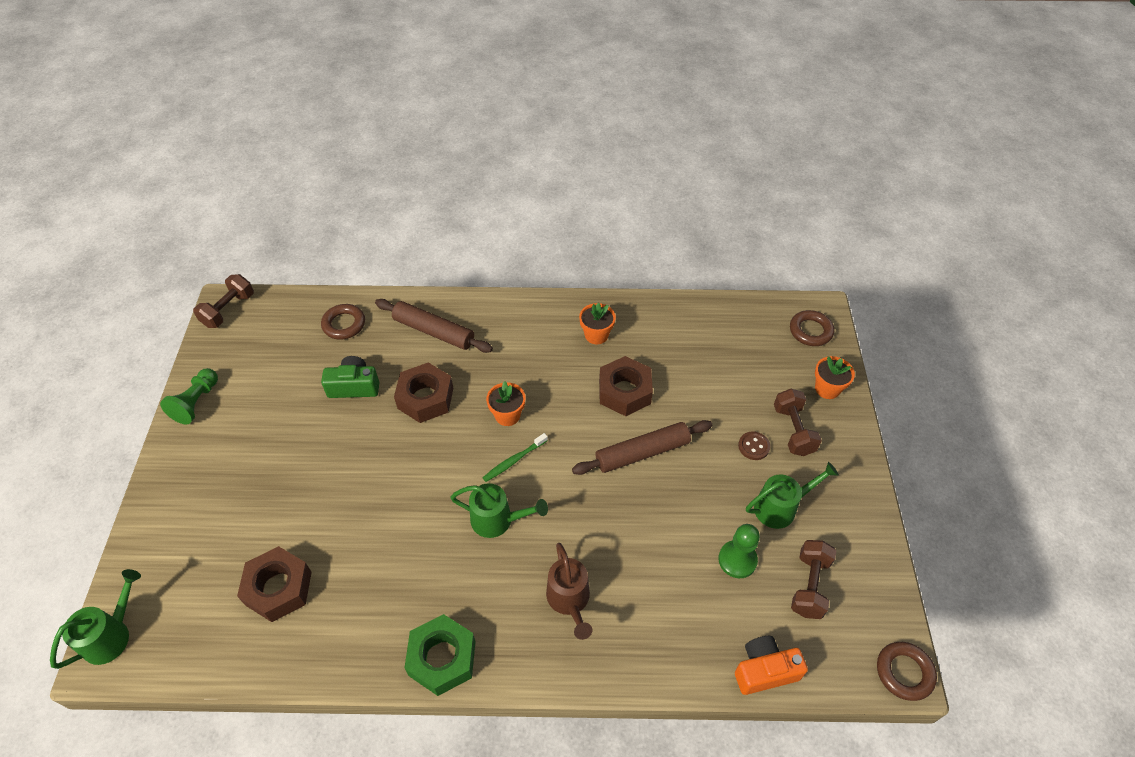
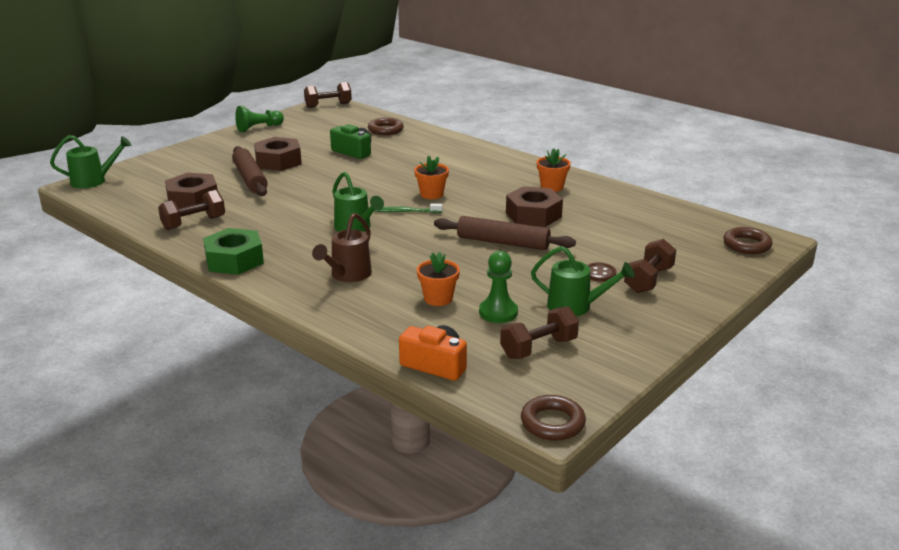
camera: 40 degrees right, 25 degrees down
brown rolling pin [375,299,493,353] -> brown rolling pin moved to [232,146,268,196]
brown nut [394,362,453,423] -> brown nut moved to [254,137,302,171]
orange flower pot [815,356,855,399] -> orange flower pot moved to [417,252,460,306]
none -> brown dumbbell [158,190,225,230]

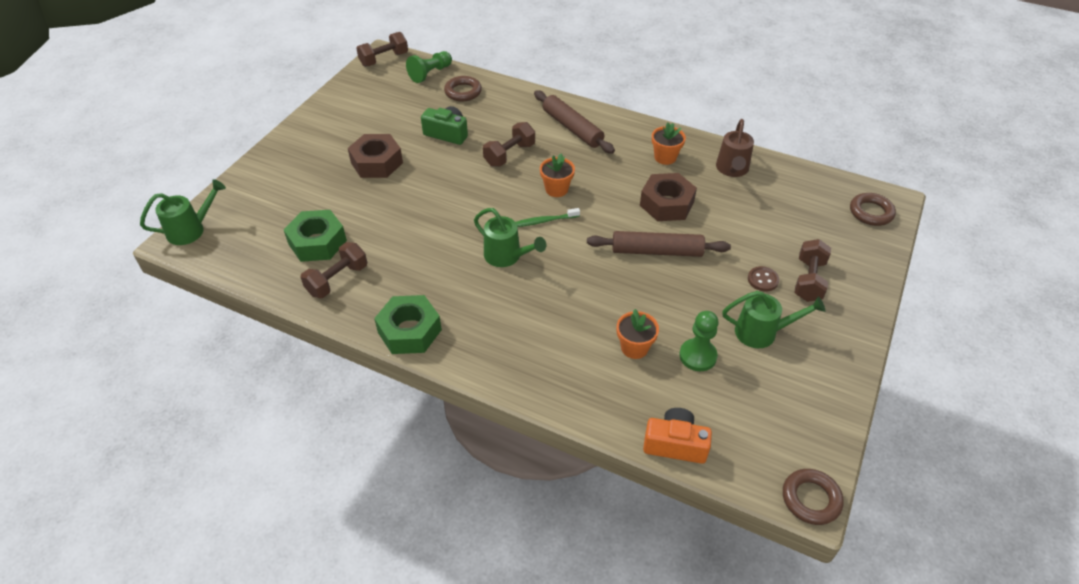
camera: 15 degrees left, 20 degrees up
brown nut [165,173,218,209] -> green nut [284,210,347,262]
brown rolling pin [232,146,268,196] -> brown rolling pin moved to [534,90,615,154]
green pawn [235,106,284,132] -> green pawn moved to [406,51,452,83]
brown watering can [312,213,372,282] -> brown watering can moved to [716,119,754,177]
brown dumbbell [500,307,579,359] -> brown dumbbell moved to [483,122,535,167]

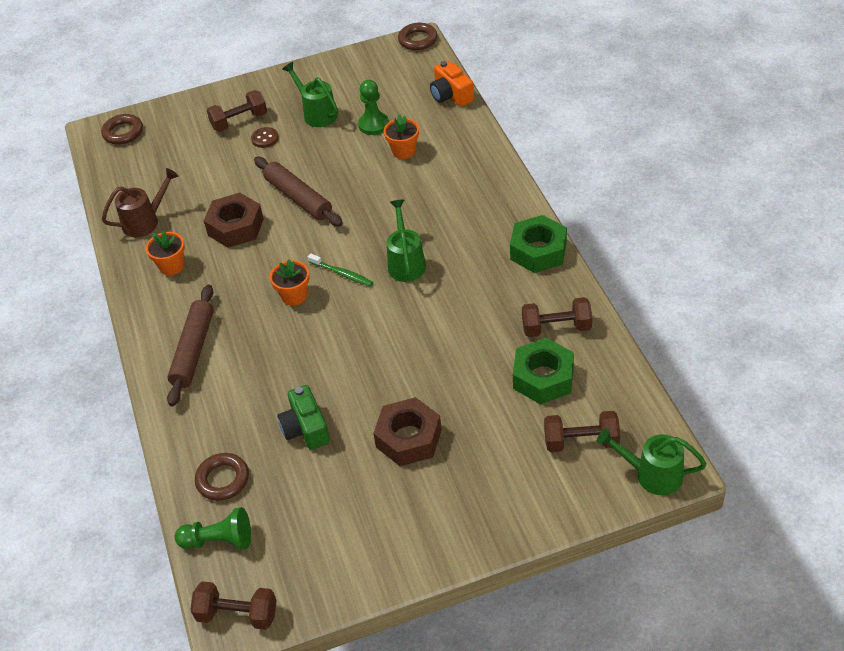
camera: 130 degrees left, 0 degrees up
brown dumbbell [483,122,535,167] -> brown dumbbell moved to [544,411,620,452]

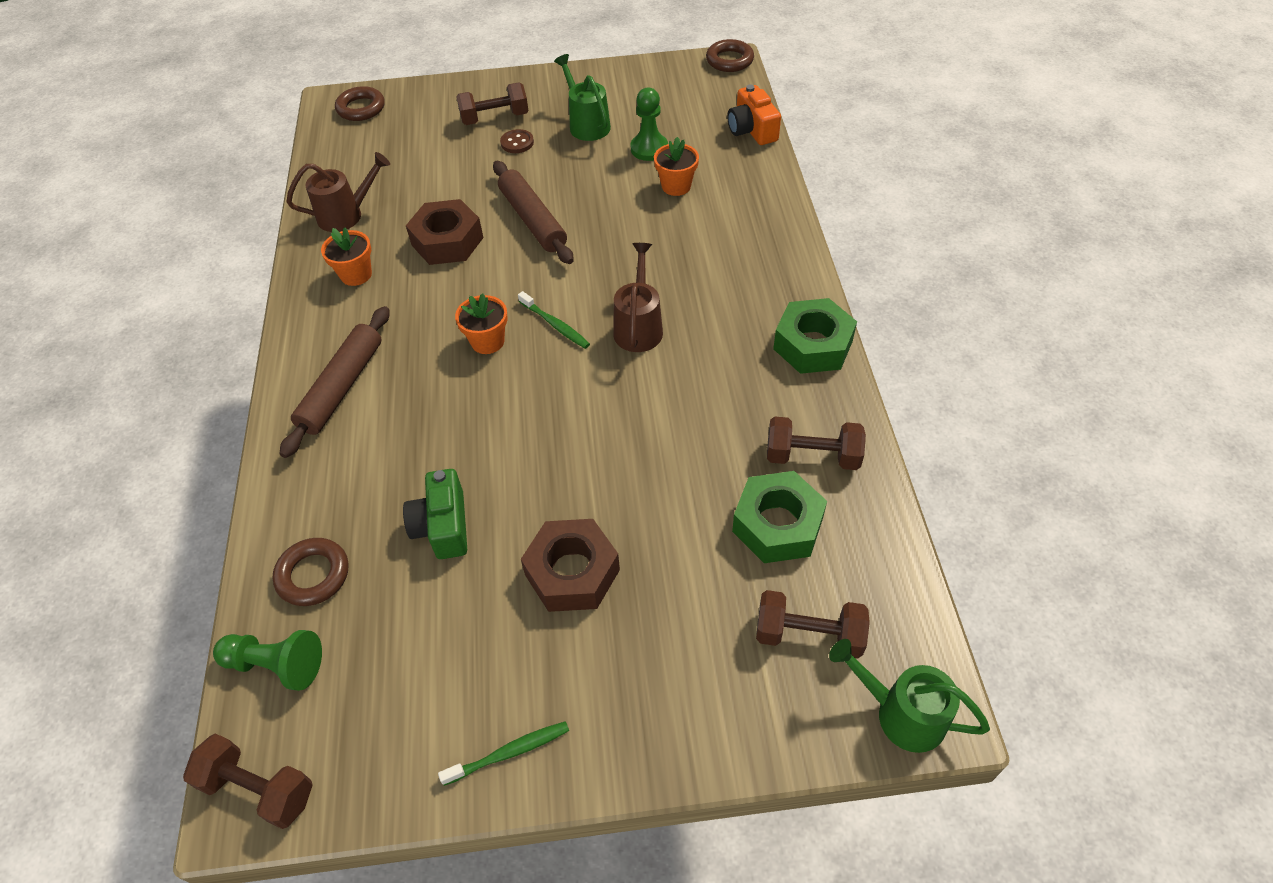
camera: 10 degrees right, 5 degrees up
green watering can [387,200,426,282] -> brown watering can [613,243,663,352]
none -> green toothbrush [438,721,569,786]

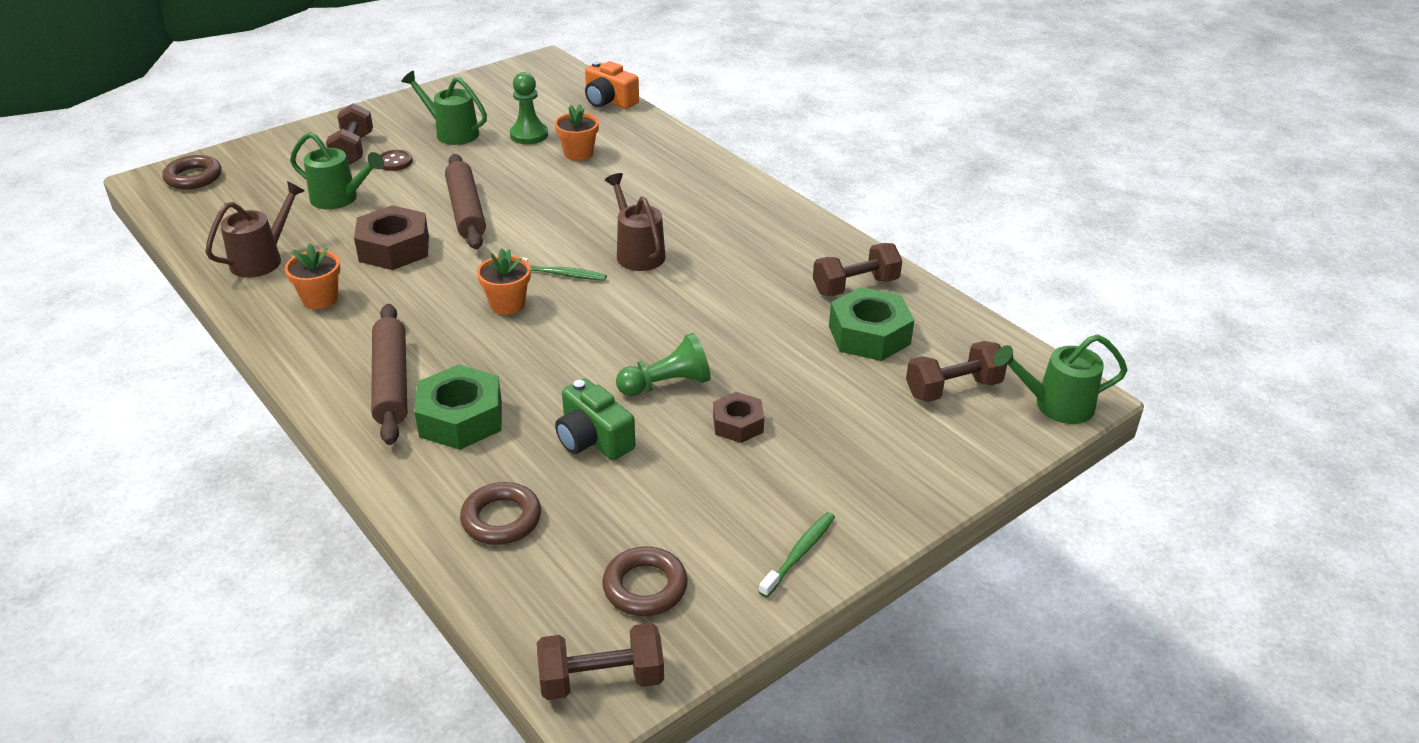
camera: 35 degrees left, 15 degrees down
green pawn [213,630,322,691] -> green pawn moved to [616,333,711,396]
brown dumbbell [456,82,529,125] -> brown dumbbell turned 45 degrees counterclockwise [326,103,373,165]
brown rolling pin [493,161,574,264] -> brown rolling pin turned 45 degrees clockwise [445,154,486,249]
brown nut [521,519,620,612] -> brown nut [713,392,764,443], size x0.60
brown ring [706,39,754,72] -> brown ring moved to [602,546,688,616]
green nut [773,298,857,374] -> green nut moved to [414,364,502,450]
none -> green watering can [290,132,384,210]

